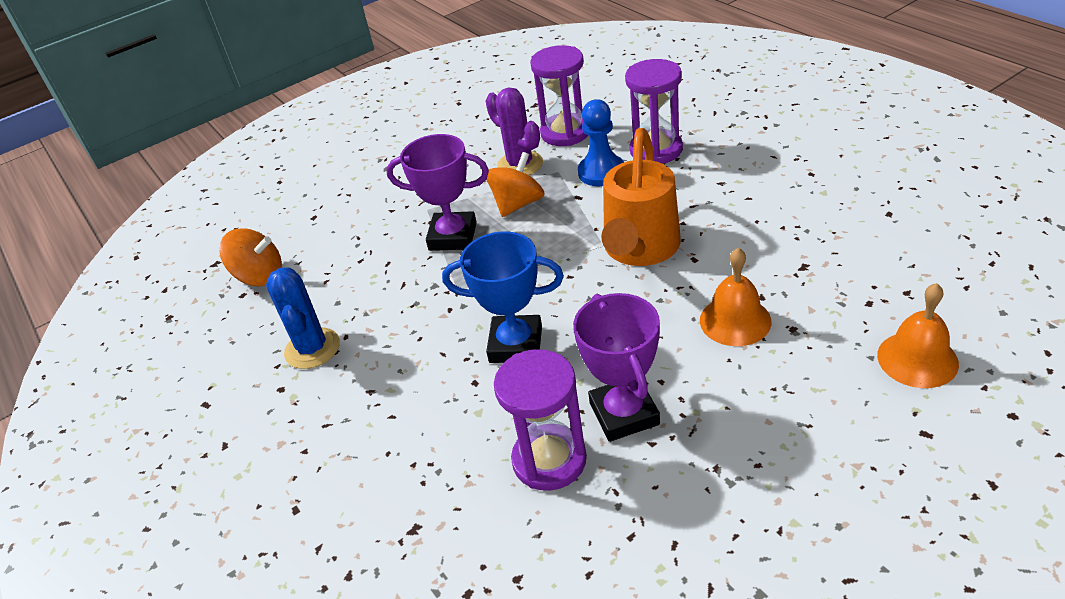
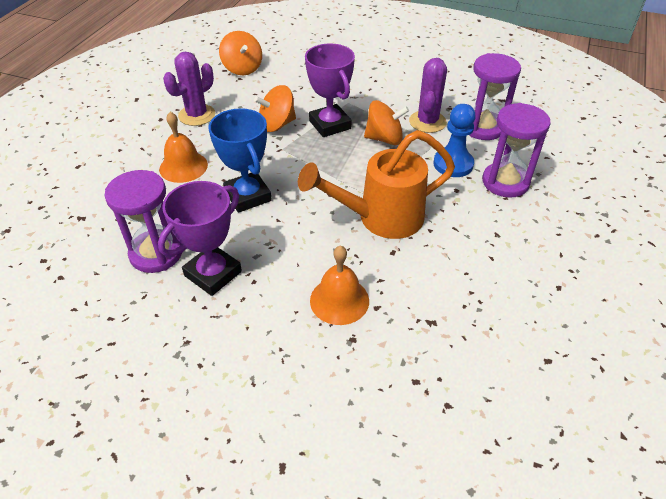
camera: 50 degrees right, 5 degrees up
blue cactus [266,267,340,369] -> purple cactus [163,52,215,126]
orange bell [877,283,959,388] -> orange bell moved to [159,112,208,183]
none -> orange spinning top [254,85,296,132]

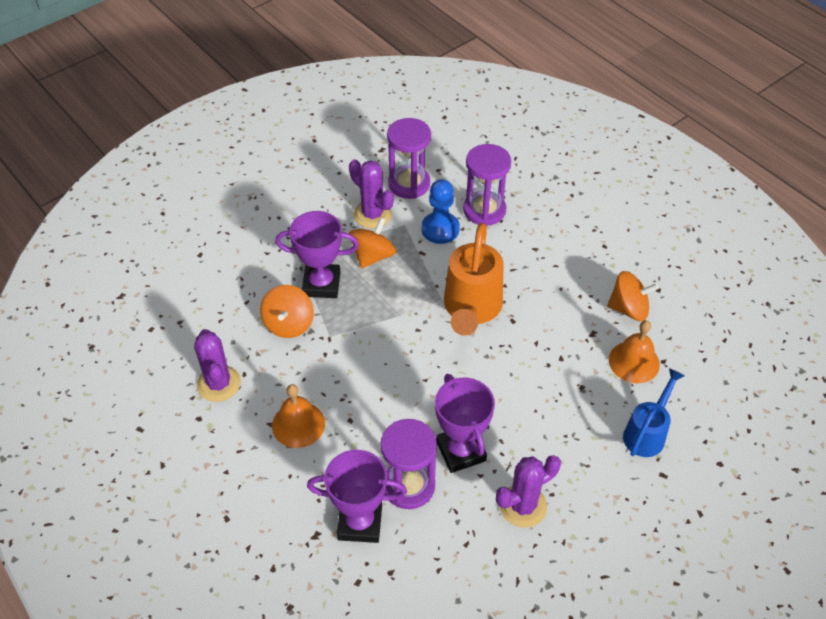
camera: 60 degrees left, 5 degrees up
blue trophy [209,108,272,213] -> none
orange spinning top [219,31,262,75] -> orange spinning top moved to [607,271,659,321]
orange bell [310,246,369,325] -> orange bell moved to [609,320,660,383]
none -> purple trophy [307,450,407,543]
none -> purple cactus [496,455,561,528]
none -> blue watering can [623,368,685,457]

